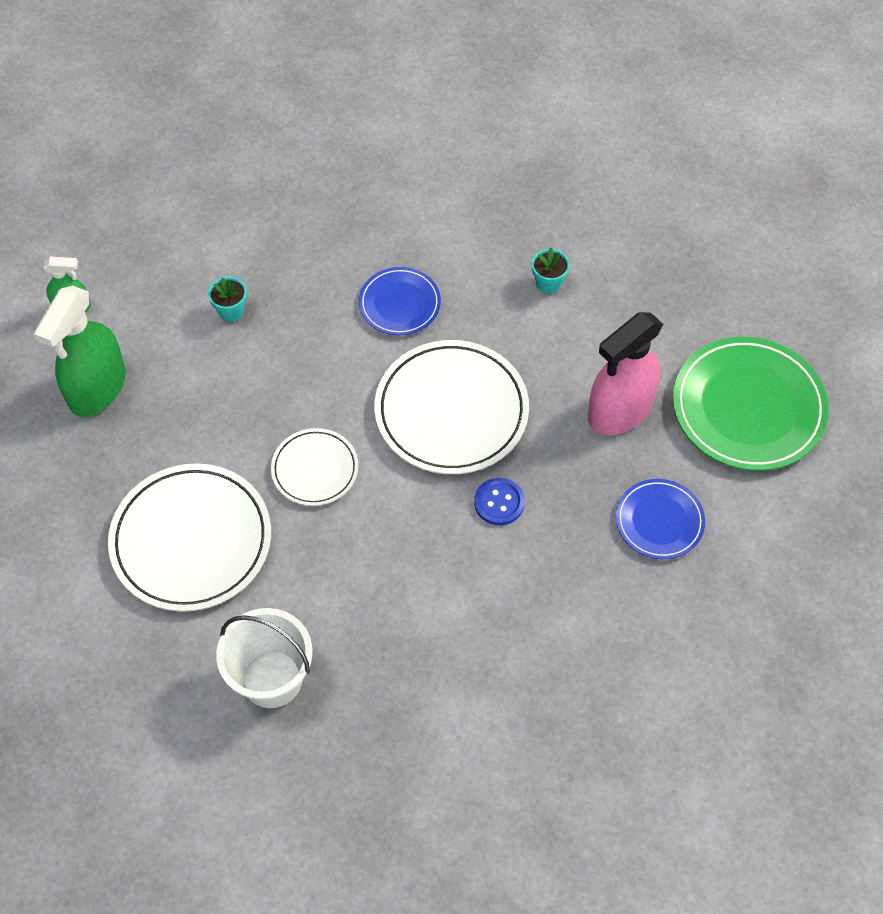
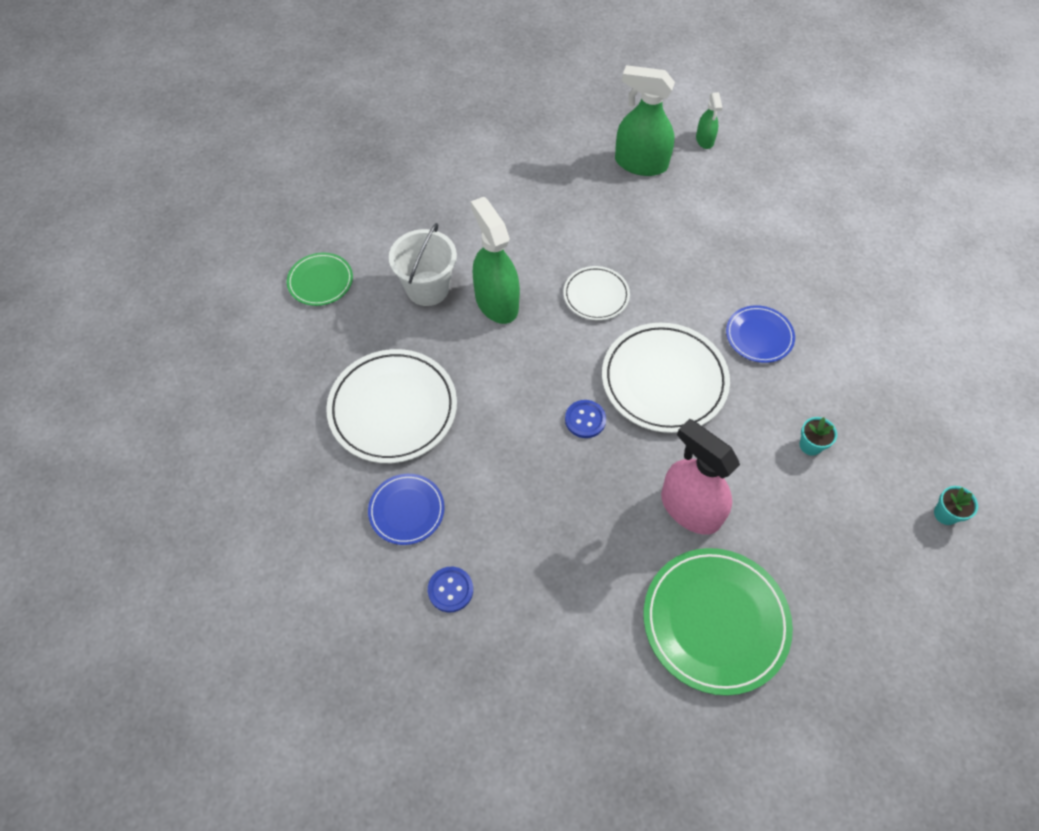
camera: 85 degrees right, 0 degrees up
white plate [108,463,271,612] -> white plate moved to [326,349,457,463]
turquoise flower pot [208,277,247,322] -> turquoise flower pot moved to [934,486,978,525]
blue plate [616,479,705,559] -> blue plate moved to [368,474,445,545]
none -> green plate [287,252,353,306]
none -> blue button [428,567,473,612]
none -> green spray bottle [471,197,520,324]

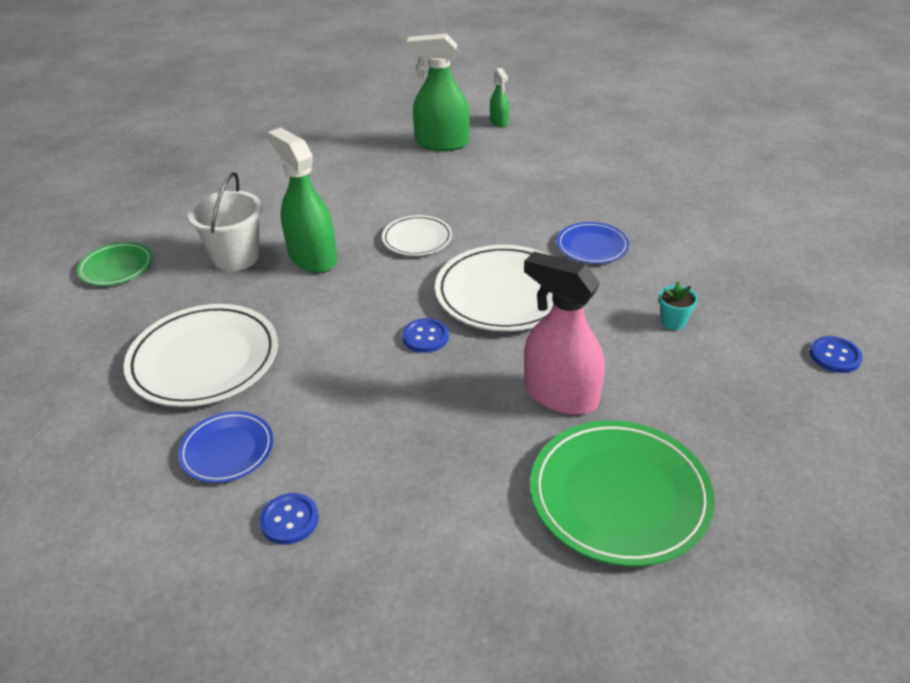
camera: 10 degrees left, 20 degrees down
turquoise flower pot [934,486,978,525] -> blue button [810,336,863,373]

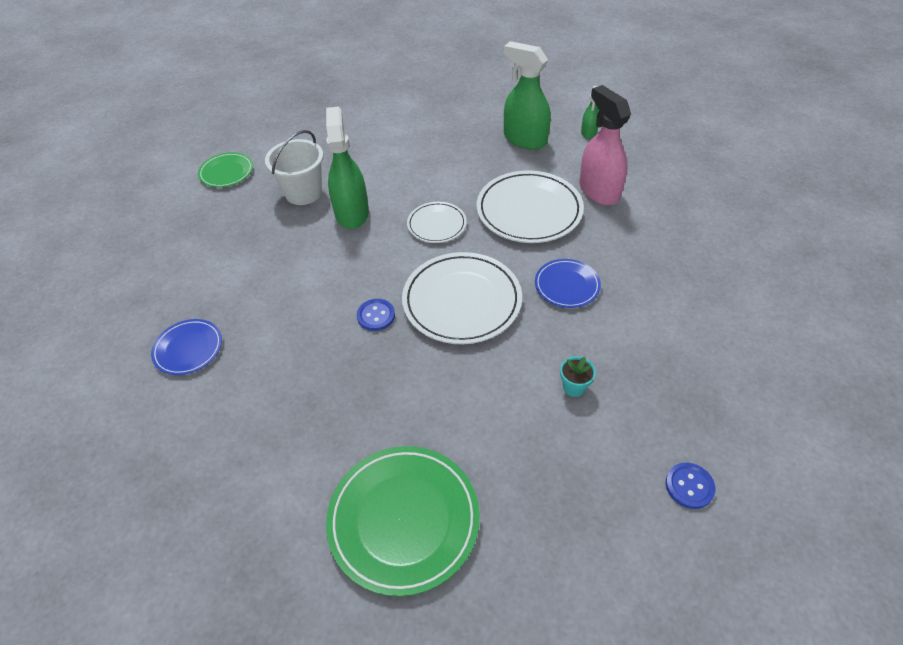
camera: 30 degrees right, 10 degrees up
white plate [124,304,278,407] -> white plate moved to [476,171,584,243]
blue button [260,493,319,545] -> none
pink spray bottle [524,252,605,415] -> pink spray bottle moved to [579,85,631,205]

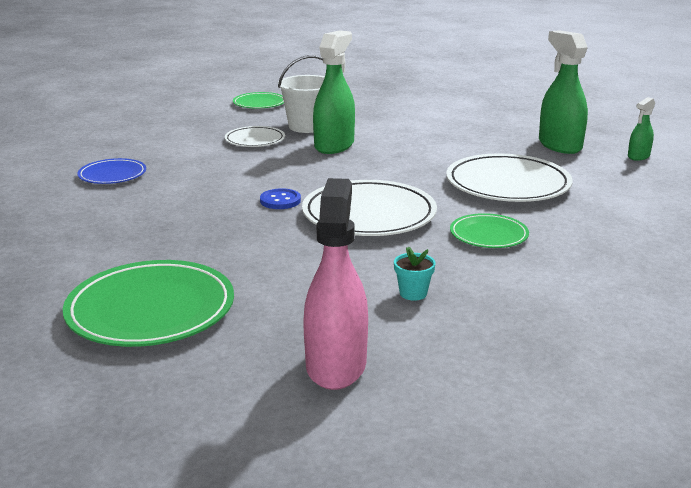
camera: 30 degrees right, 25 degrees down
white plate [407,202,467,243] -> white plate moved to [225,126,285,147]
blue plate [535,259,601,308] -> green plate [450,213,529,248]
pink spray bottle [579,85,631,205] -> pink spray bottle moved to [303,178,368,390]
blue button [666,463,715,509] -> none

